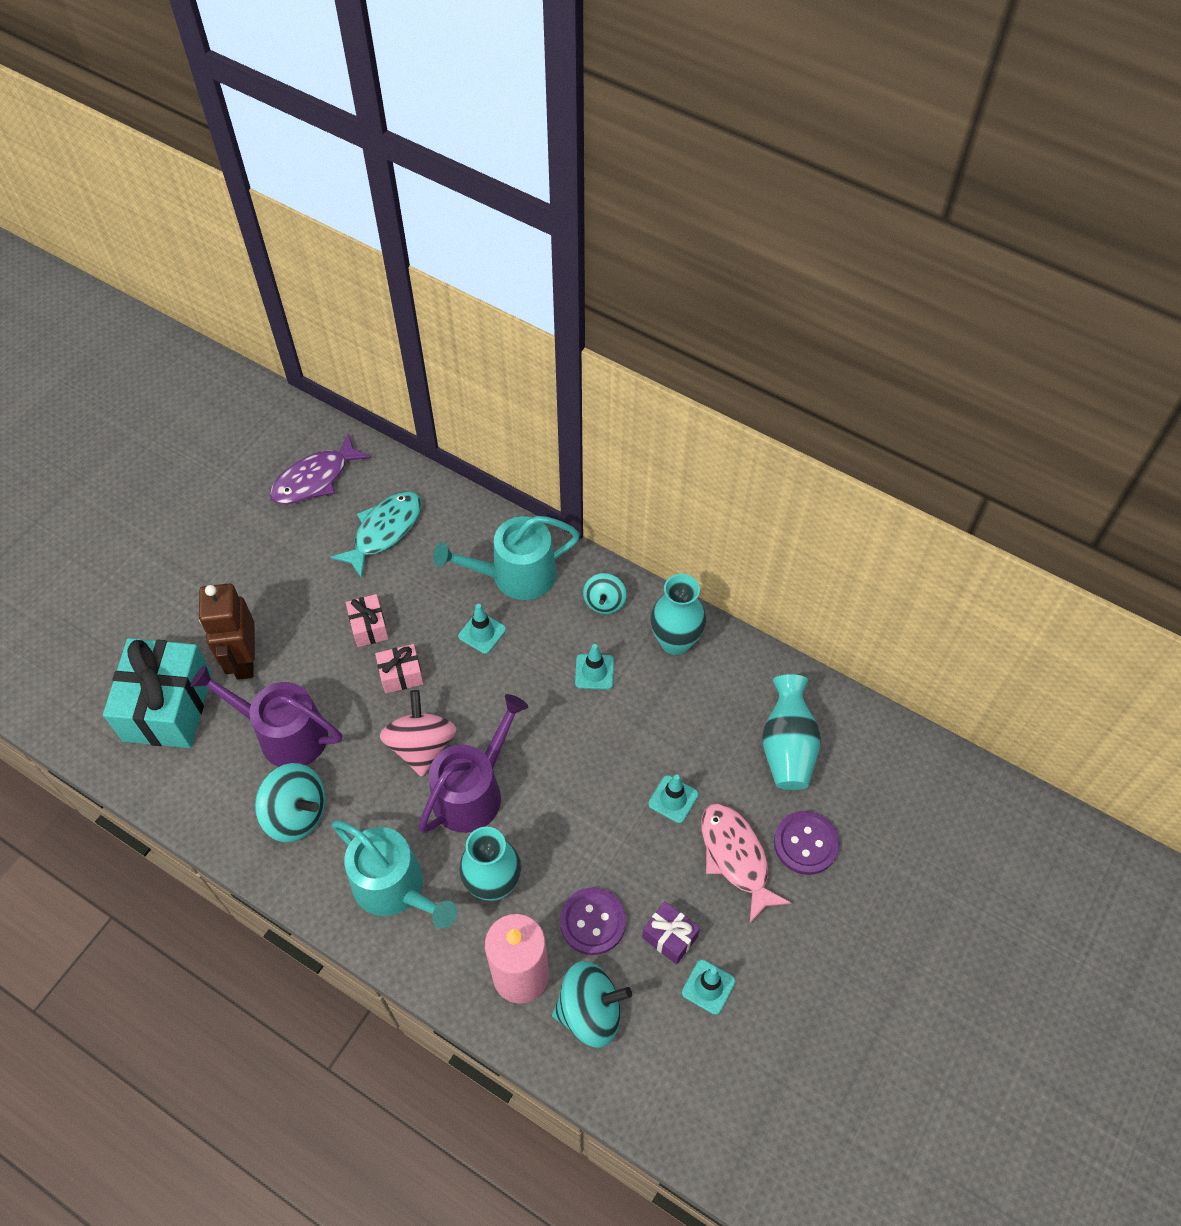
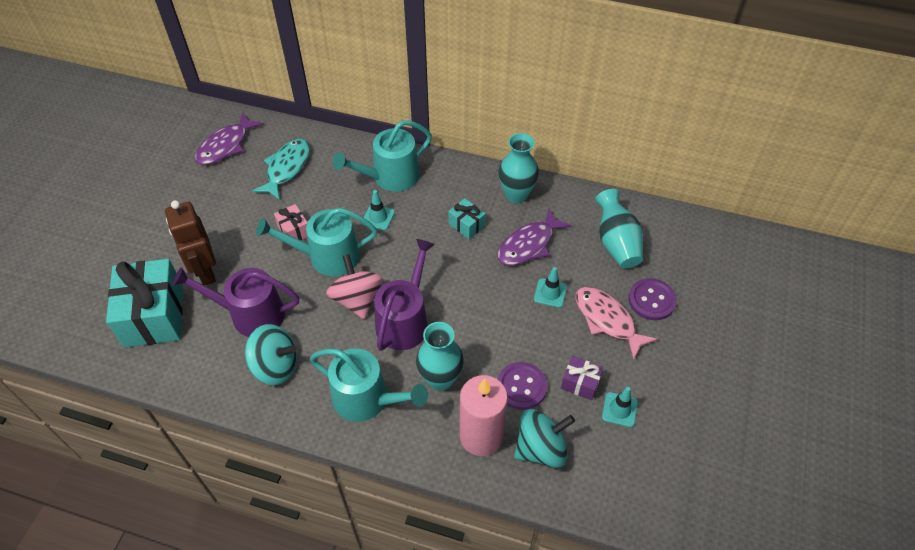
camera: 15 degrees left, 5 degrees down
pink gift [375,644,424,694] -> turquoise watering can [256,208,377,276]
turquoise traffic cone [575,644,614,690] -> turquoise gift [448,198,486,239]
turquoise spinning top [583,573,626,614] -> none
none -> purple fish [498,209,572,266]

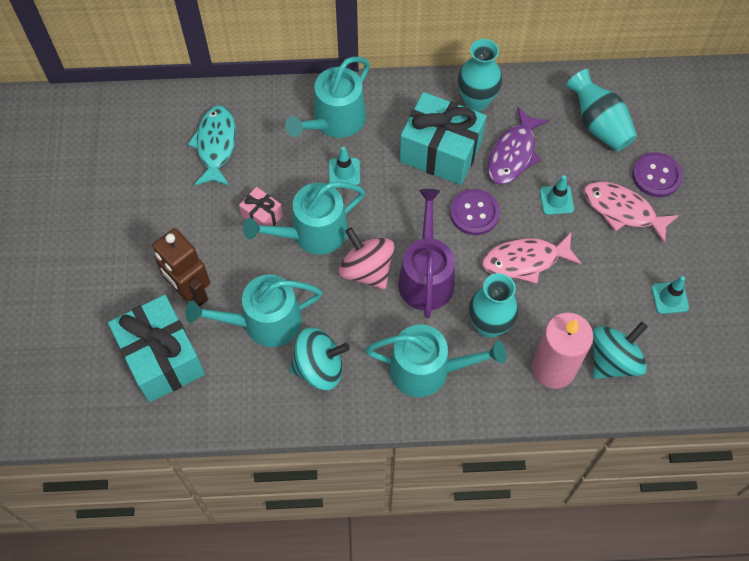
camera: 20 degrees left, 10 degrees up
purple watering can [172,267,299,337] -> turquoise watering can [185,275,322,347]
purple fish [195,112,264,165] -> none
turquoise gift [448,198,486,239] -> turquoise gift [400,92,487,185], size x2.13
purple button [497,362,547,410] -> purple button moved to [450,189,500,235]
purple gift [561,356,603,400] -> none
none -> pink fish [482,233,582,284]

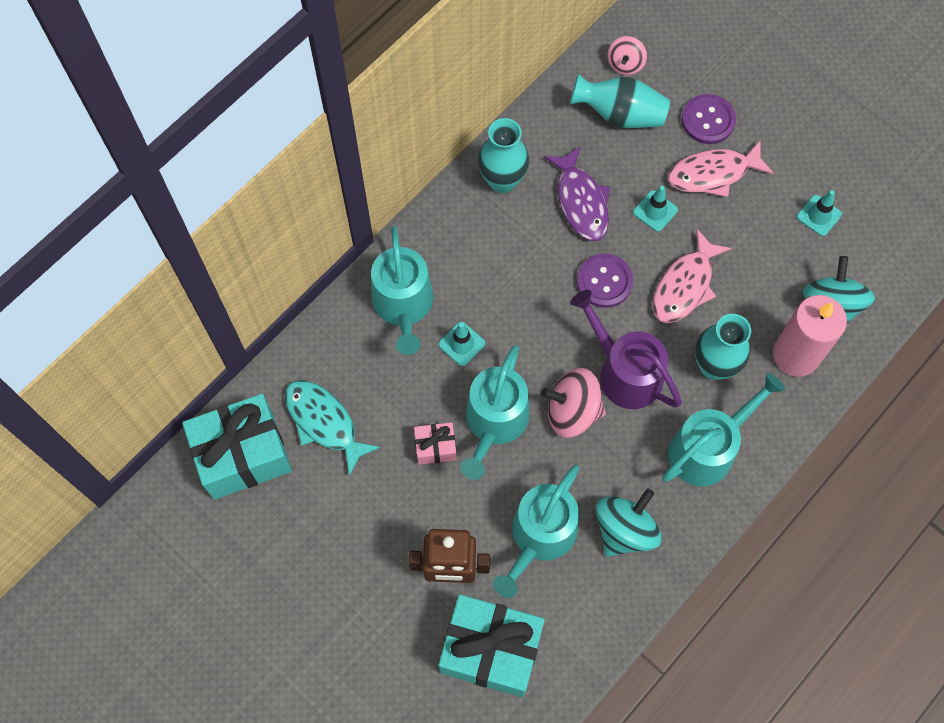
camera: 45 degrees left, 5 degrees up
turquoise gift [400,92,487,185] -> turquoise gift moved to [182,394,292,500]
none -> pink spinning top [607,36,647,75]

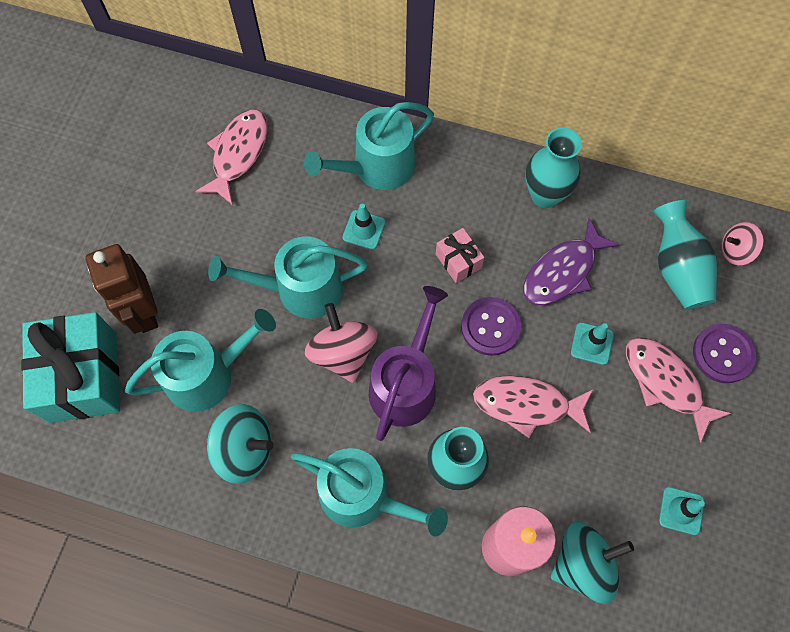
camera: 65 degrees right, 0 degrees up
turquoise gift [182,394,292,500] -> none
turquoise fish [285,380,381,476] -> pink fish [195,109,268,205]
pink gift [414,422,457,465] -> pink gift moved to [436,228,484,283]
turquoise watering can [493,465,579,598] -> turquoise watering can turned 150 degrees clockwise [125,309,276,412]

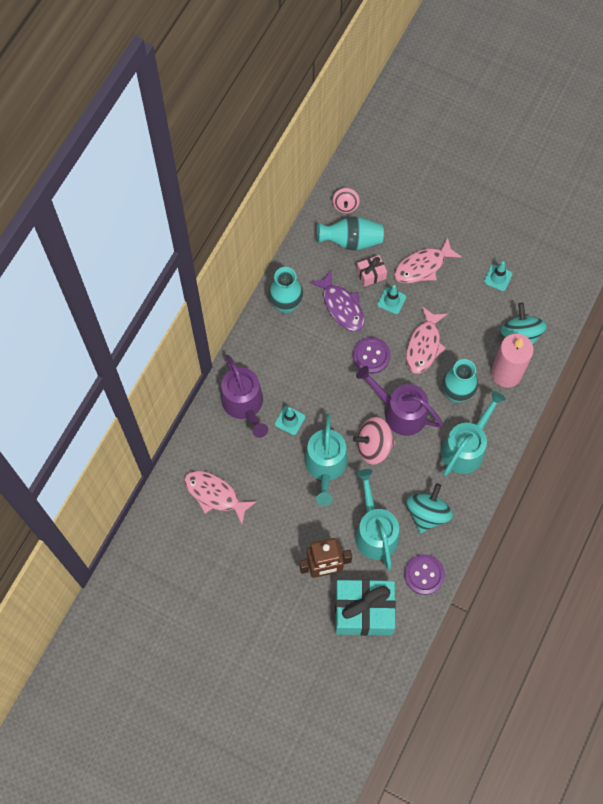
camera: 80 degrees left, 0 degrees up
turquoise watering can [304,102,434,190] -> purple watering can [221,355,268,438]
pink gift [436,228,484,283] -> pink gift moved to [357,255,387,287]
purple button [693,324,756,383] -> purple button moved to [404,554,445,595]

